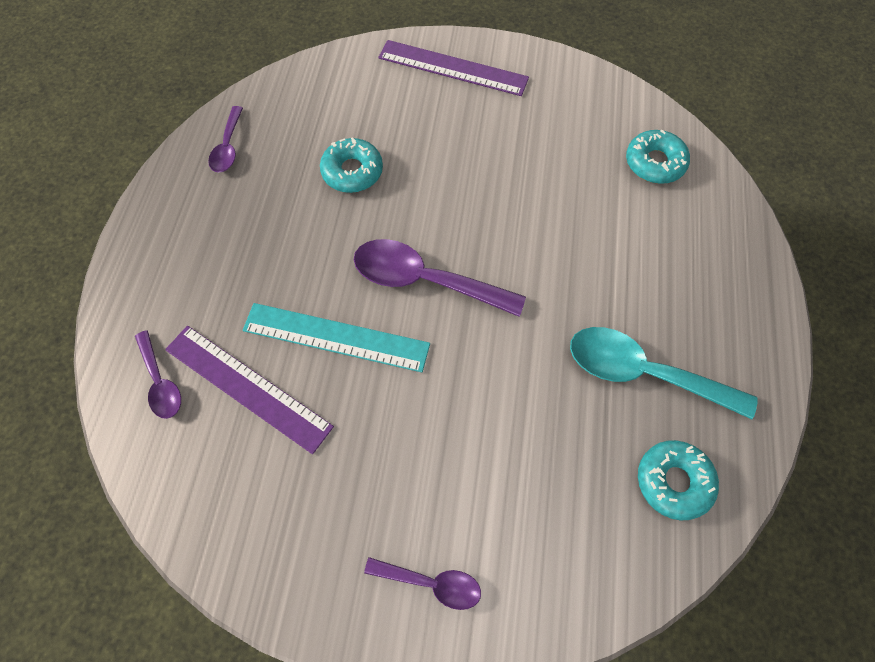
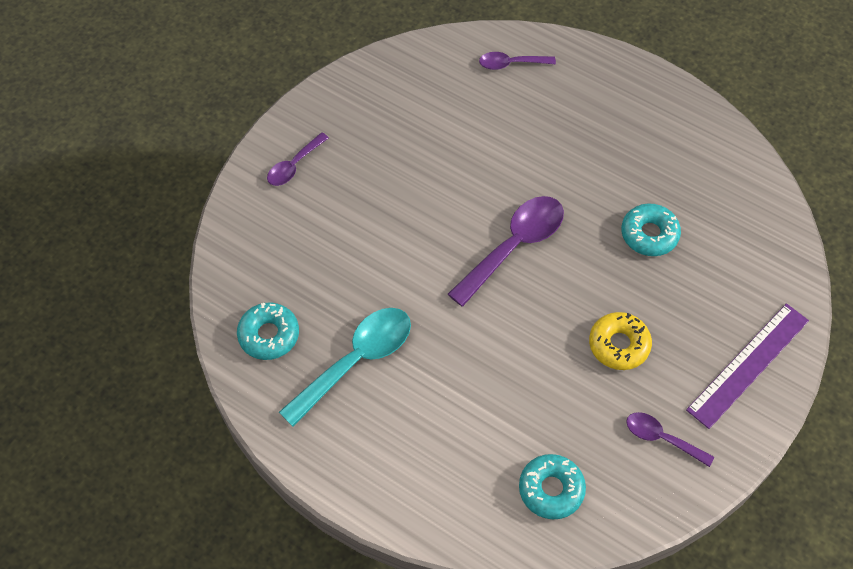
camera: 115 degrees right, 5 degrees down
purple ruler [165,326,334,454] -> none
purple spoon [208,106,243,173] -> purple spoon moved to [626,412,714,467]
turquoise ruler [243,303,430,373] -> none
none -> yellow donut [589,312,652,370]

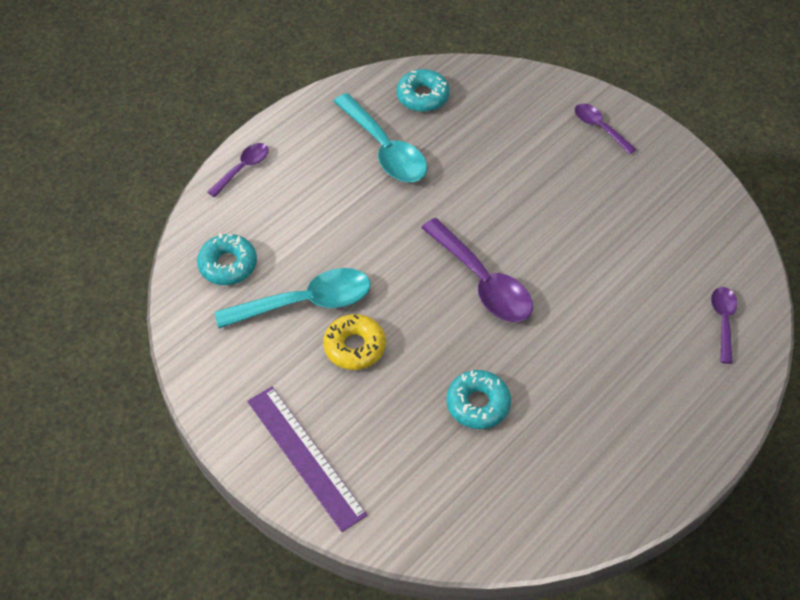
camera: 100 degrees right, 5 degrees down
purple spoon [626,412,714,467] -> purple spoon moved to [208,143,269,197]
none -> turquoise spoon [215,268,370,328]

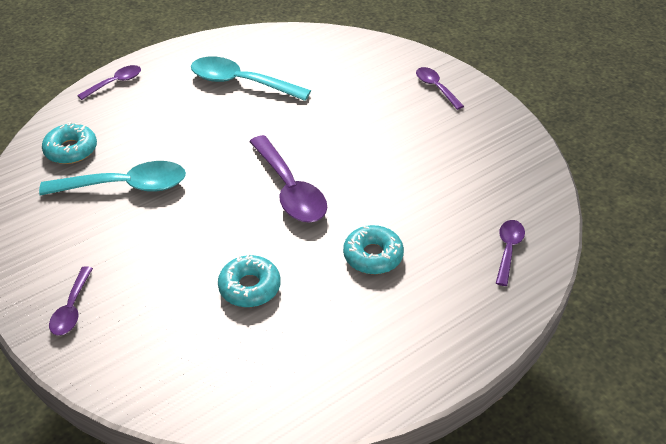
camera: 10 degrees right, 10 degrees down
purple ruler [247,386,368,532] -> purple spoon [49,266,93,336]
yellow donut [323,314,386,370] -> none
turquoise spoon [333,93,427,182] -> turquoise spoon turned 135 degrees clockwise [191,56,311,101]
turquoise donut [396,69,450,112] -> turquoise donut moved to [343,225,404,274]

